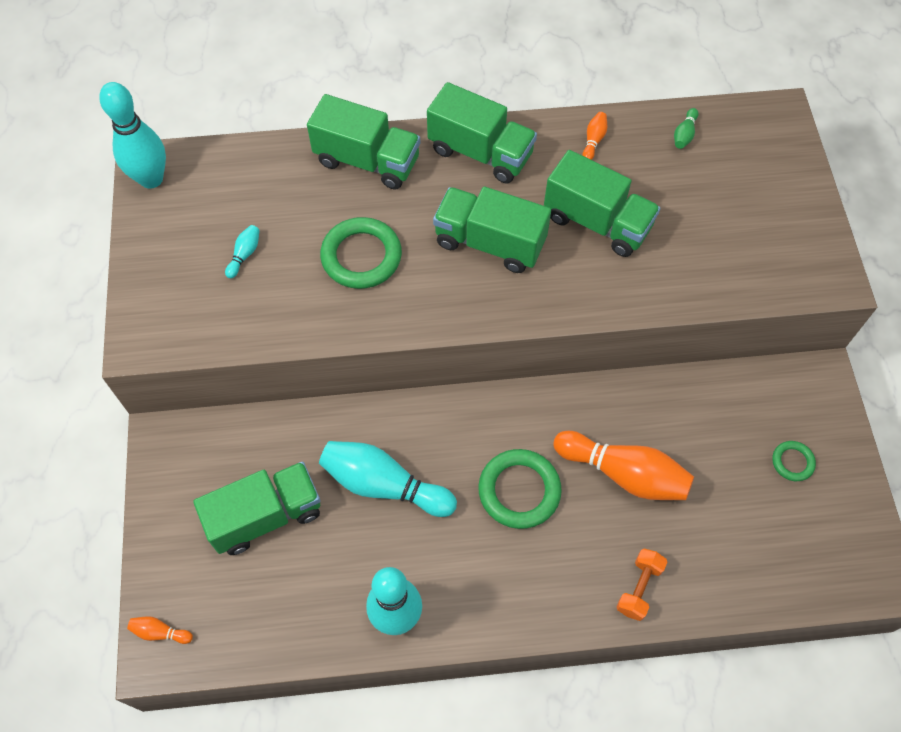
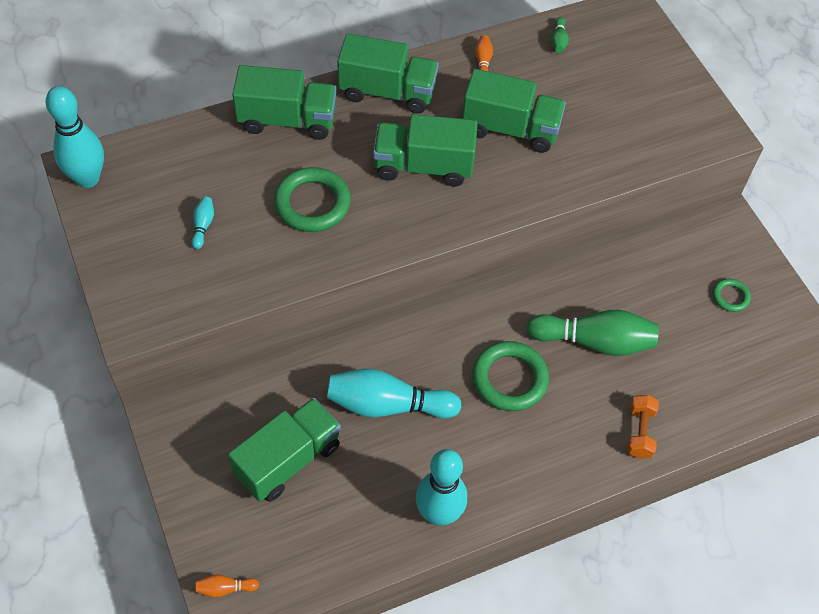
camera: 20 degrees left, 5 degrees down
orange bowling pin [553,431,694,500] -> green bowling pin [526,310,659,356]

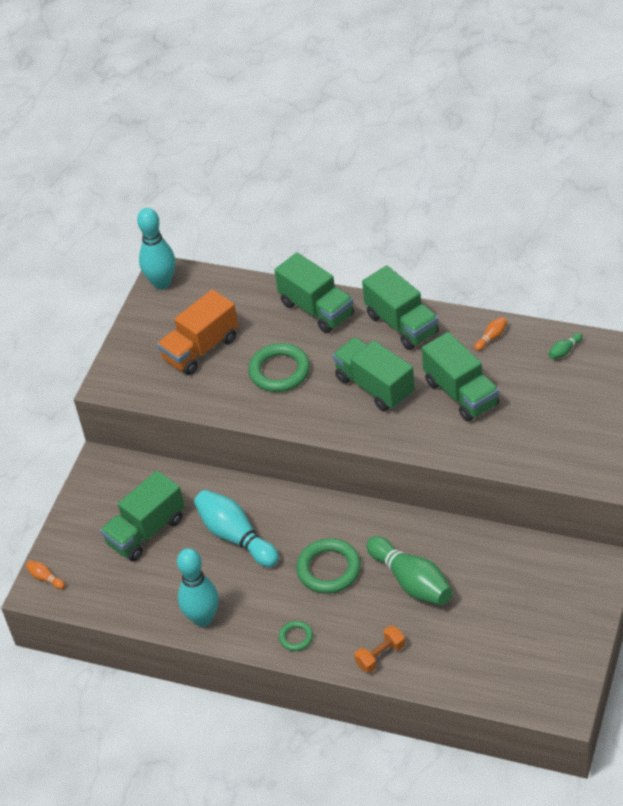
camera: 50 degrees right, 10 degrees down
turquoise bowling pin [191,196,214,249] -> orange truck [157,289,238,375]
green truck [228,398,341,502] -> green truck turned 135 degrees clockwise [100,471,185,561]
green ring [713,279,751,312] -> green ring moved to [279,621,313,651]

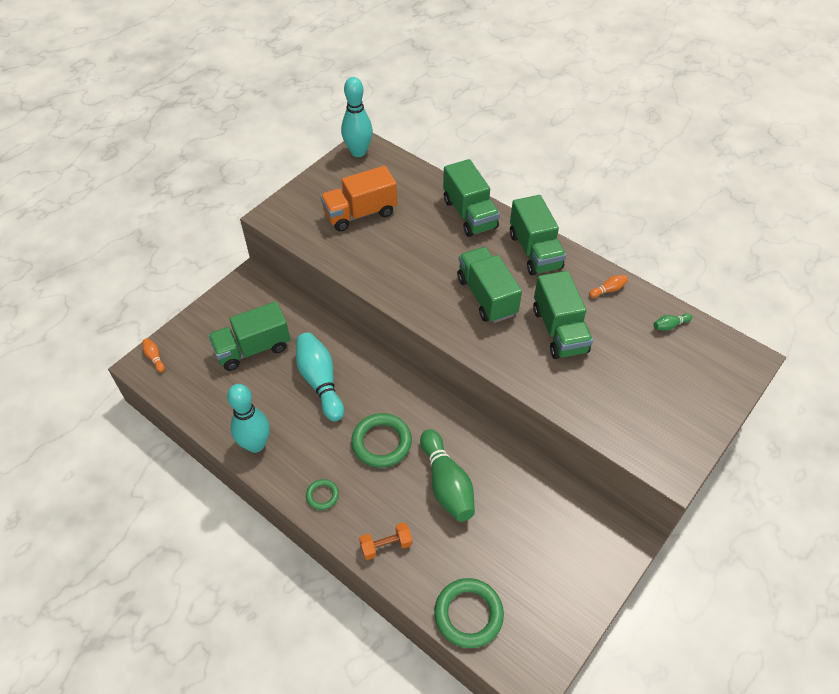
camera: 15 degrees right, 5 degrees up
green ring [248,343,310,392] -> green ring moved to [434,578,504,648]

